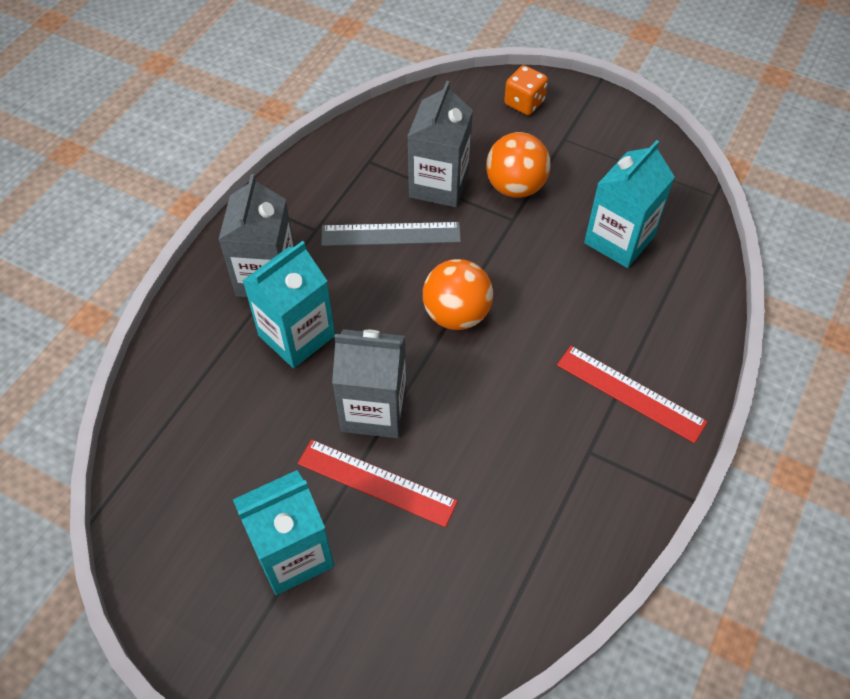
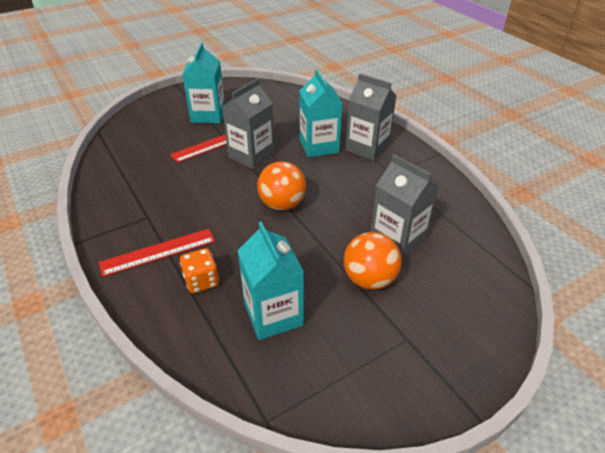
camera: 120 degrees right, 15 degrees down
grey ruler [321,222,461,246] -> none
orange dice [504,65,548,115] -> orange dice moved to [180,248,219,294]

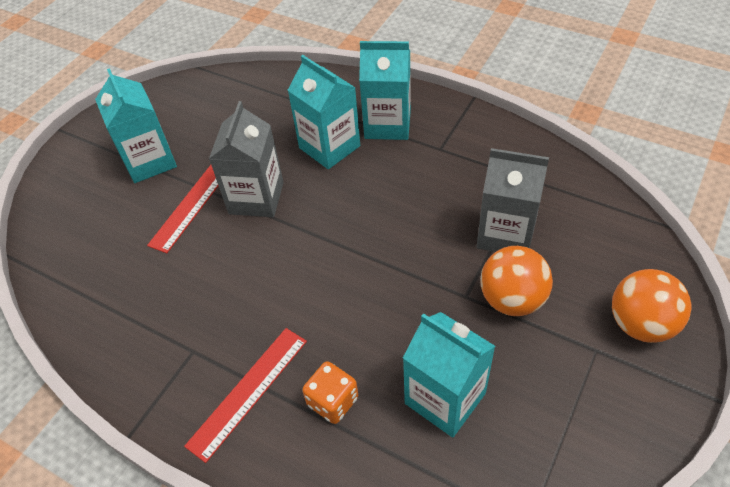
camera: 25 degrees left, 10 degrees up
orange ball [257,161,306,210] -> orange ball moved to [612,269,691,343]
grey carton [345,74,396,161] -> turquoise carton [359,41,411,140]

